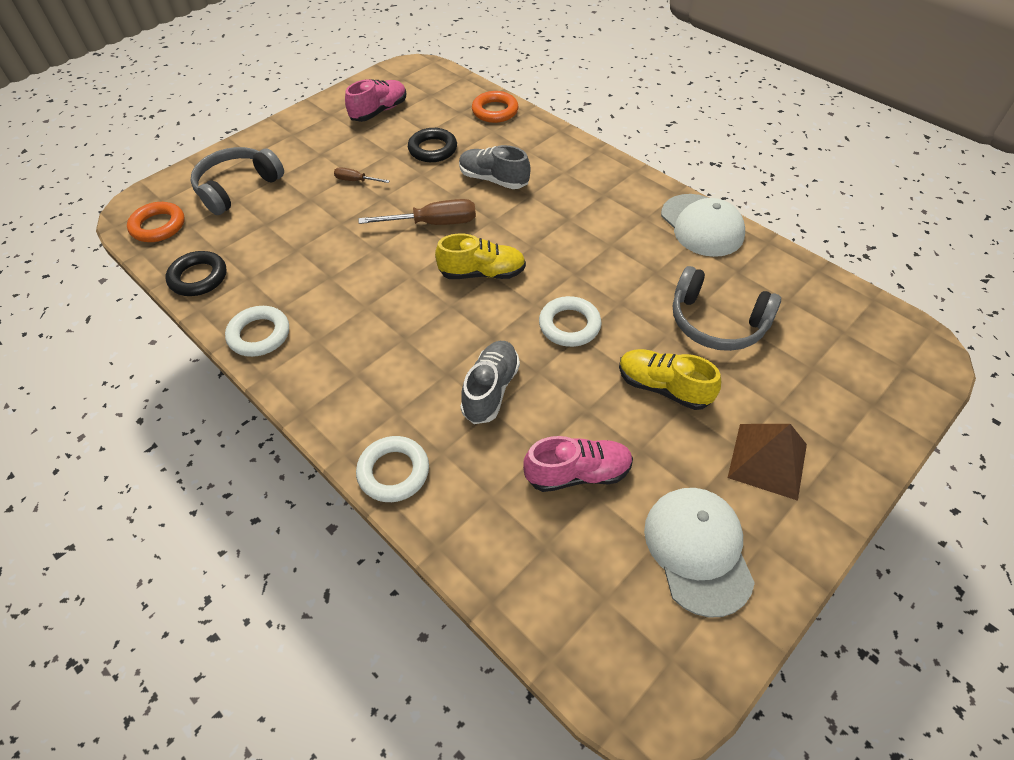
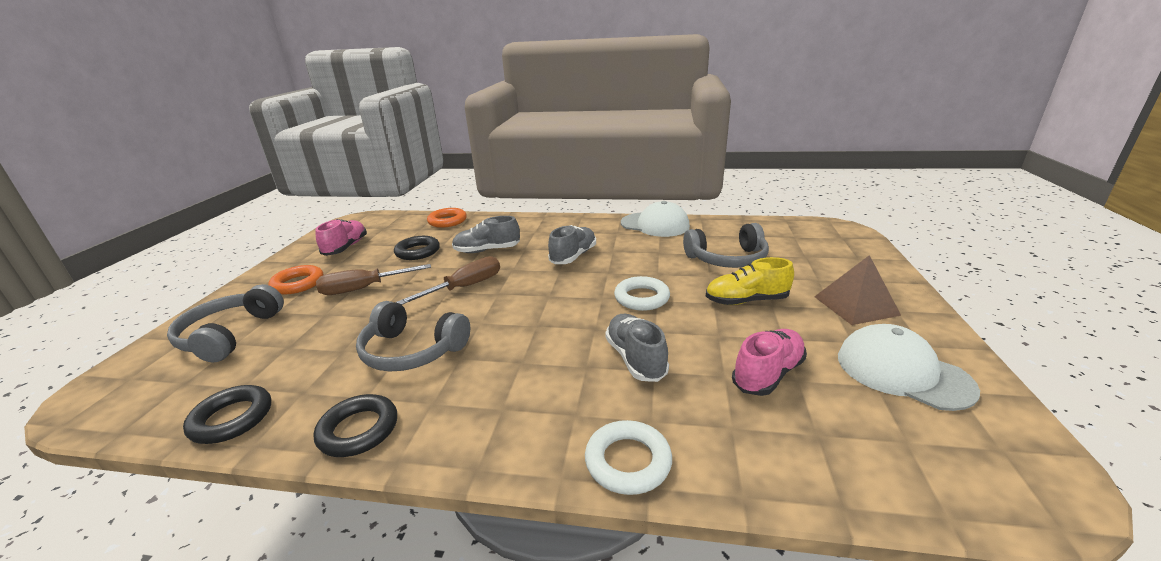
camera: 35 degrees left, 25 degrees down
orange ring [127,202,185,242] -> orange ring moved to [268,265,323,294]
white ring [225,306,289,357] -> black ring [314,394,397,457]
brown screwdriver [334,167,390,183] -> brown screwdriver [316,264,431,295], size x1.88
yellow shoe [435,233,526,279] -> none
none -> grey headphones [356,301,470,372]
none -> grey shoe [548,225,596,264]

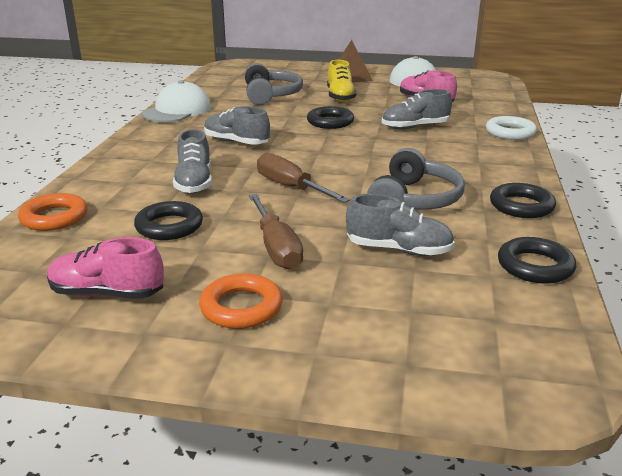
camera: 90 degrees left, 0 degrees up
grey headphones [167,284,284,363] -> none
white ring [614,276,670,311] -> black ring [307,106,354,129]
none -> grey shoe [346,194,455,256]

